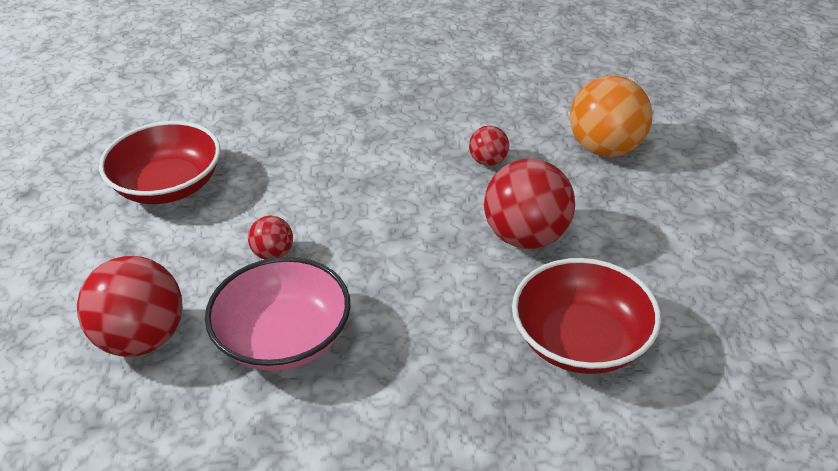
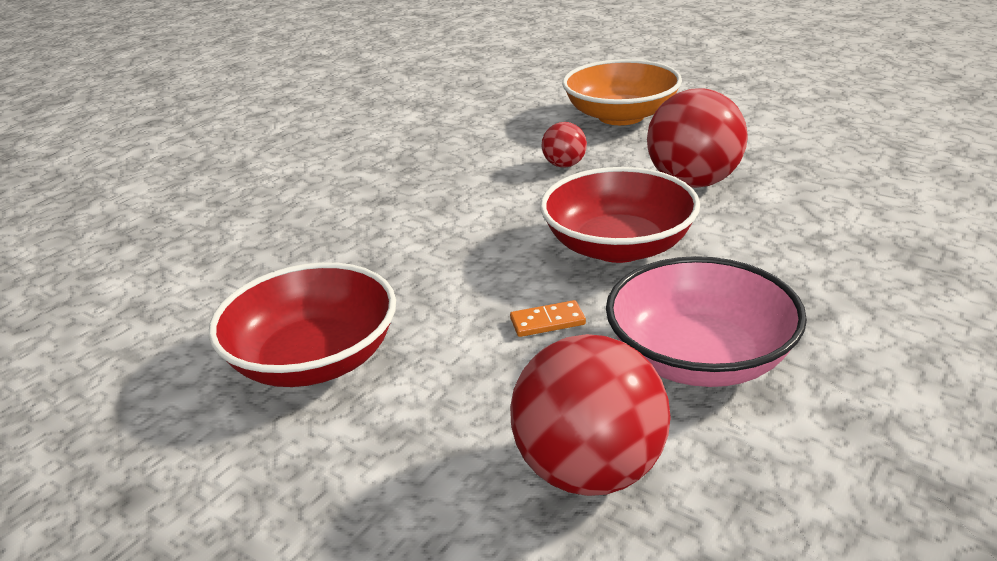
camera: 50 degrees left, 10 degrees down
red ball [248,216,293,259] -> orange domino [510,300,586,337]
red bowl [512,258,661,374] -> red bowl moved to [540,167,700,263]
orange ball [570,76,653,157] -> orange bowl [562,59,682,125]

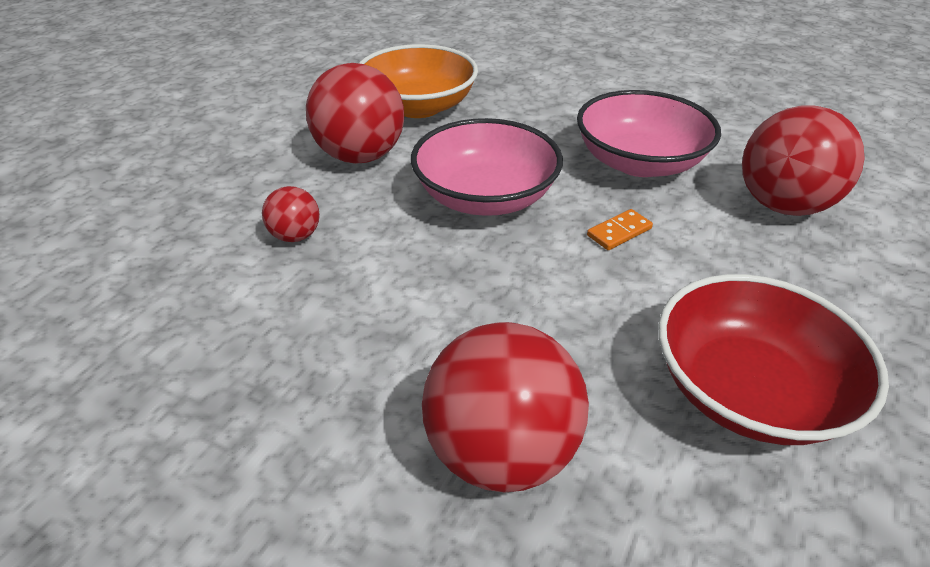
camera: 100 degrees left, 10 degrees up
orange domino [510,300,586,337] -> orange domino turned 75 degrees clockwise [587,209,653,250]
red bowl [540,167,700,263] -> pink bowl [411,118,563,216]
orange bowl [562,59,682,125] -> orange bowl moved to [359,44,478,118]
none -> red ball [422,322,589,493]

